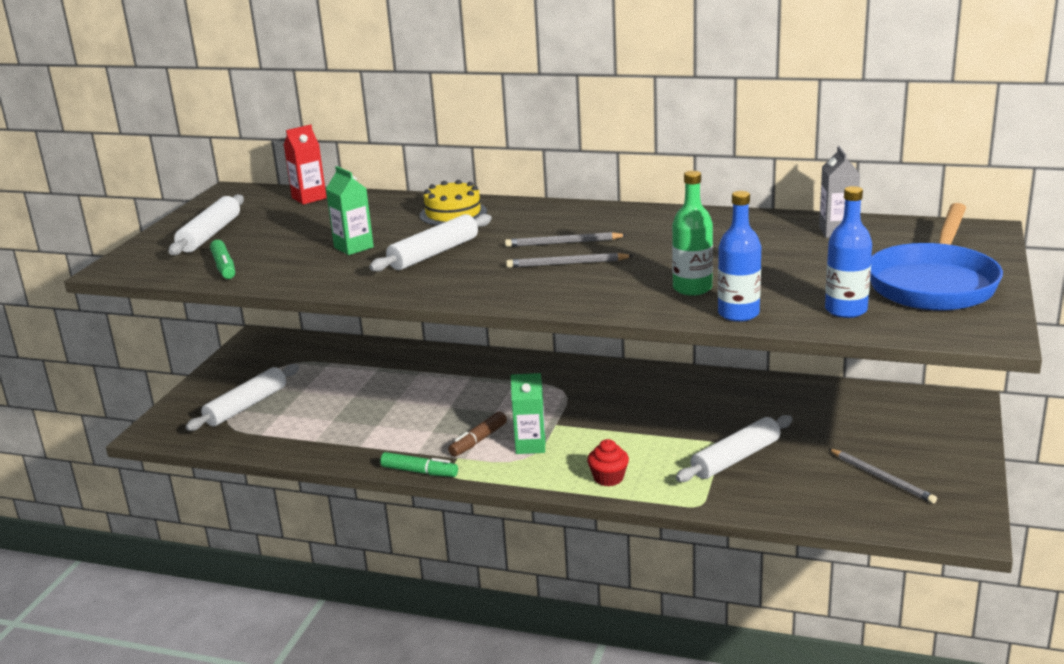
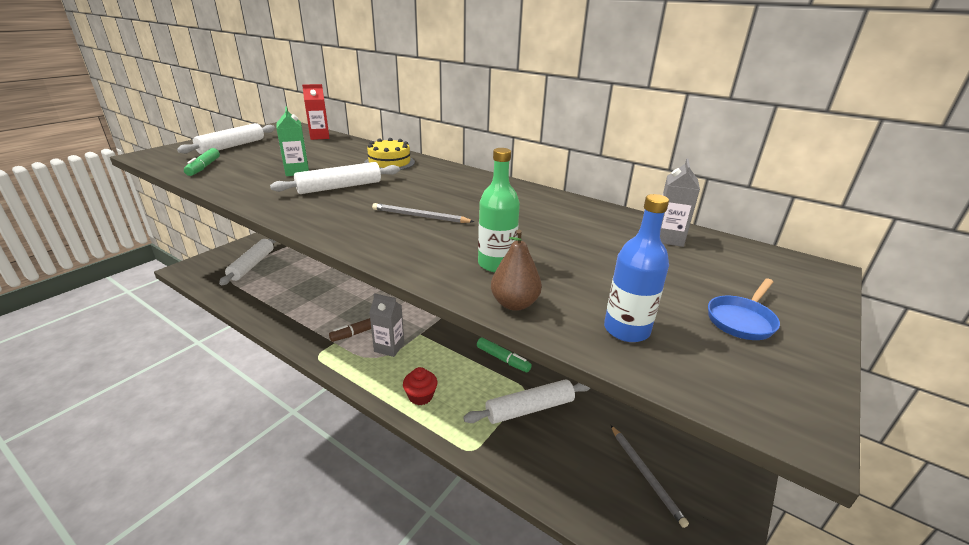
camera: 15 degrees right, 5 degrees up
white rolling pin [186,364,299,431] -> white rolling pin turned 45 degrees counterclockwise [219,238,276,285]
green marker [380,452,458,477] -> green marker moved to [477,337,532,372]
grey pencil [505,232,627,247] -> none
green carton [511,373,545,454] -> grey carton [369,293,404,357]
blue bottle [718,191,761,322] -> brown pear [491,229,542,311]
blue pan [870,203,1003,311] -> blue pan [708,278,780,340], size x0.46

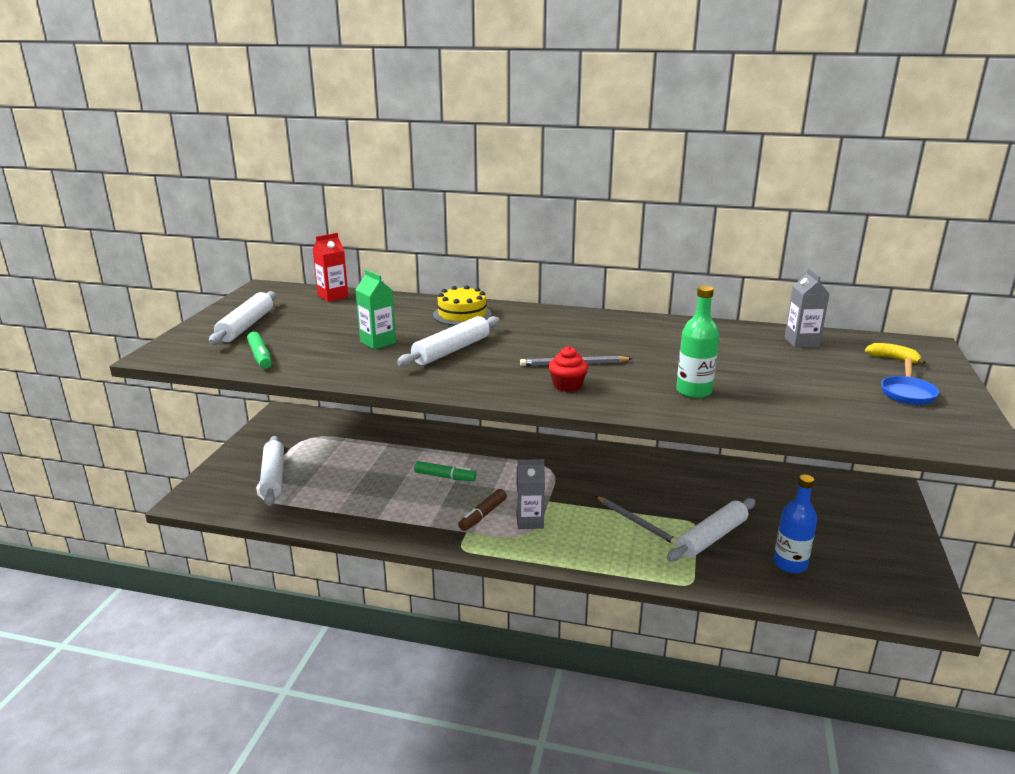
camera: 20 degrees left, 5 degrees down
red cupcake [403,367,437,405] -> red cupcake moved to [548,346,588,392]
green marker [477,337,532,372] -> green marker moved to [414,461,476,481]
brown pear [491,229,542,311] -> none
blue bottle [604,194,669,342] -> blue bottle moved to [773,474,817,573]
grey pencil [611,425,689,528] -> grey pencil moved to [596,496,677,545]
none -> yellow banana [865,343,926,365]

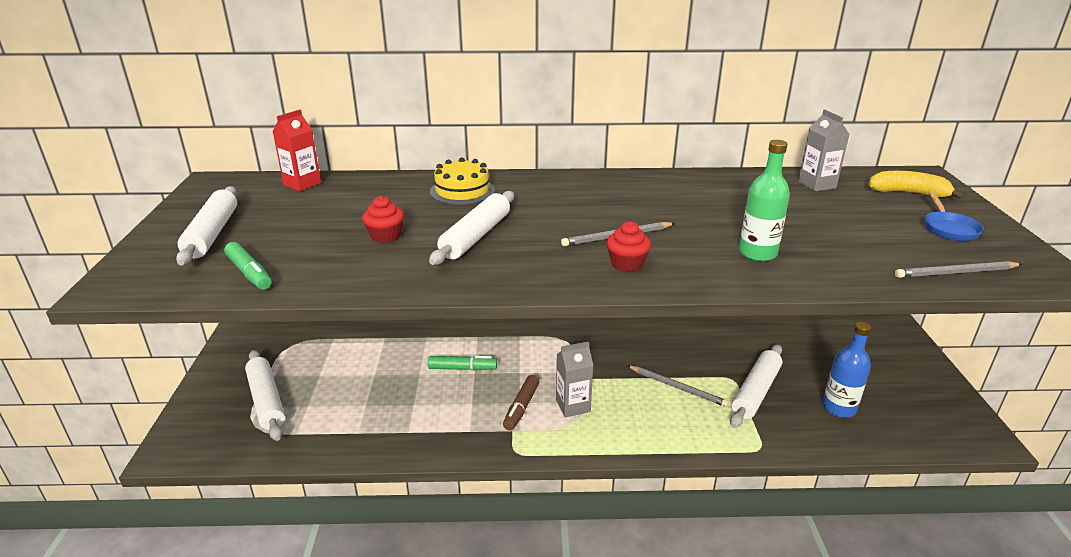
camera: 15 degrees left, 5 degrees up
green carton [355,269,396,350] -> red cupcake [362,196,404,243]
yellow banana [865,343,926,365] -> yellow banana [869,171,965,199], size x1.54
none -> grey pencil [895,261,1022,278]

